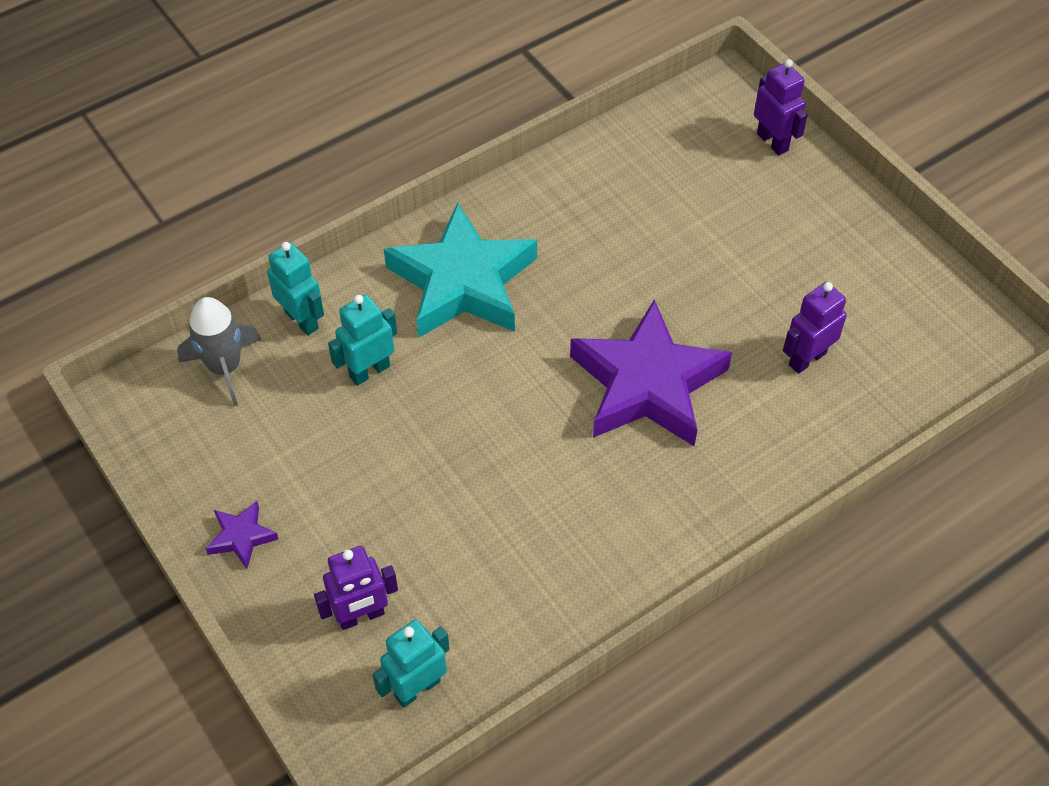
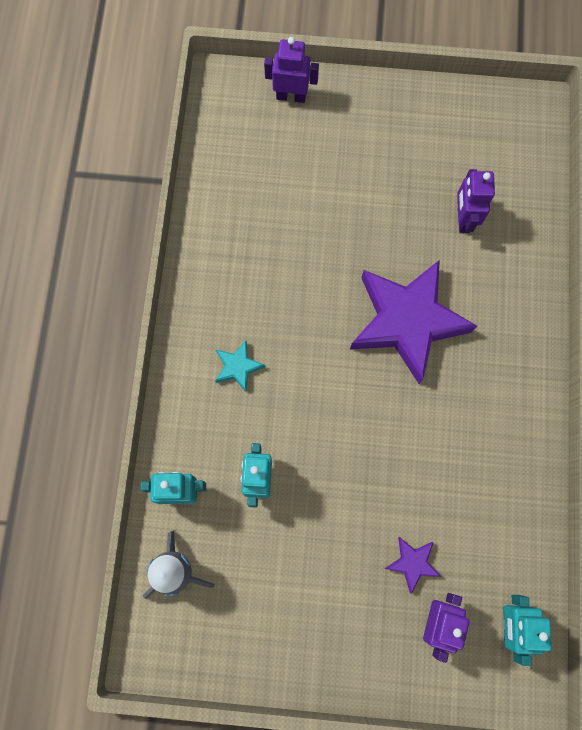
camera: 50 degrees left, 20 degrees up
purple star [206,501,278,569] -> purple star moved to [385,537,441,594]
turquoise star [384,203,537,338] -> turquoise star [215,341,265,392], size x0.41

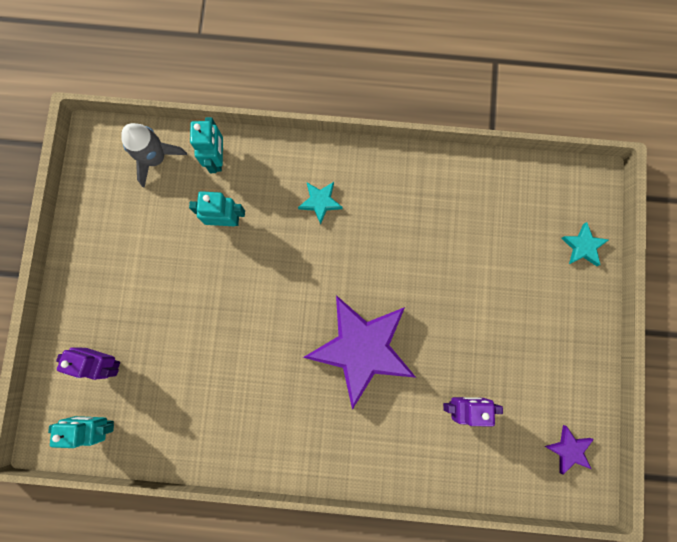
camera: 90 degrees right, 5 degrees up
purple robot [264,37,319,103] -> turquoise star [561,222,608,266]
purple star [385,537,441,594] -> purple star moved to [544,425,594,475]

